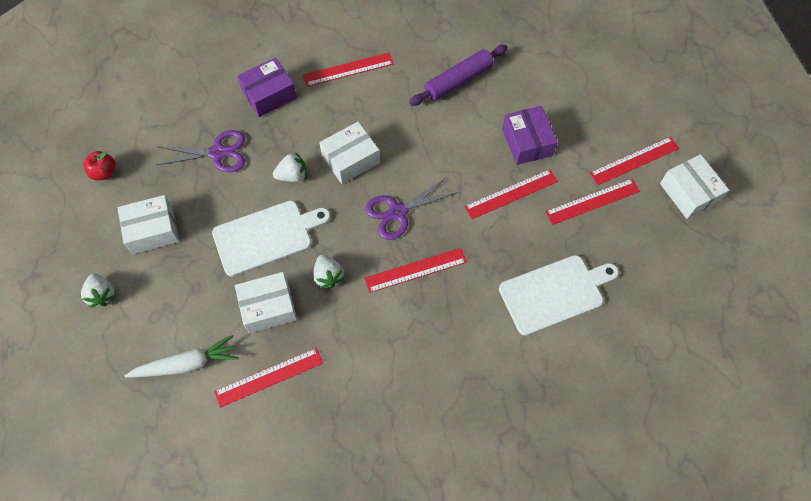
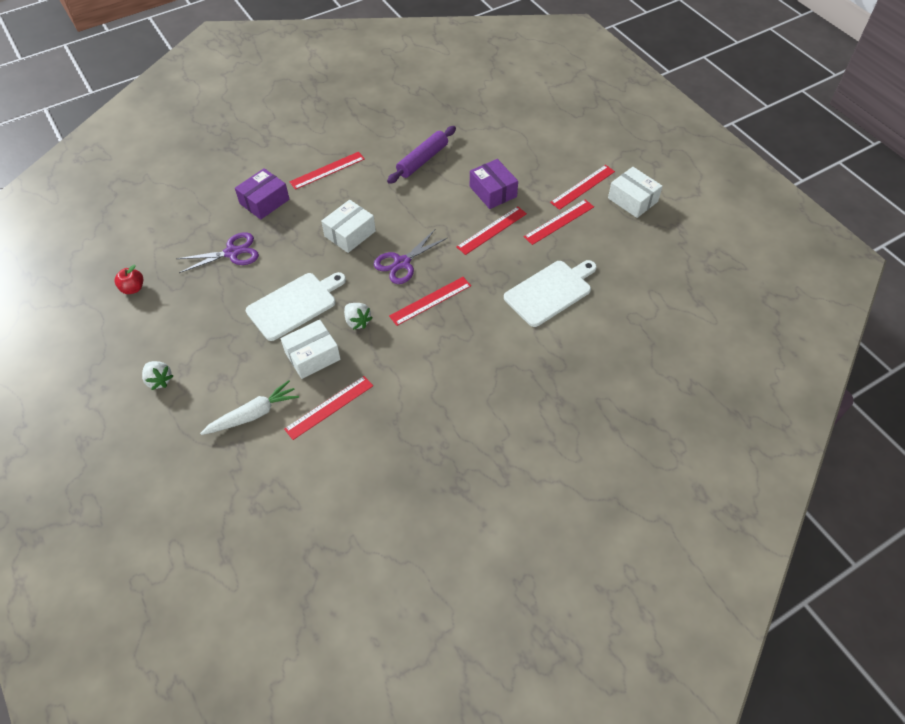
camera: 15 degrees left, 10 degrees down
white box [118,195,179,254] -> none
white strawberry [273,152,306,182] -> none

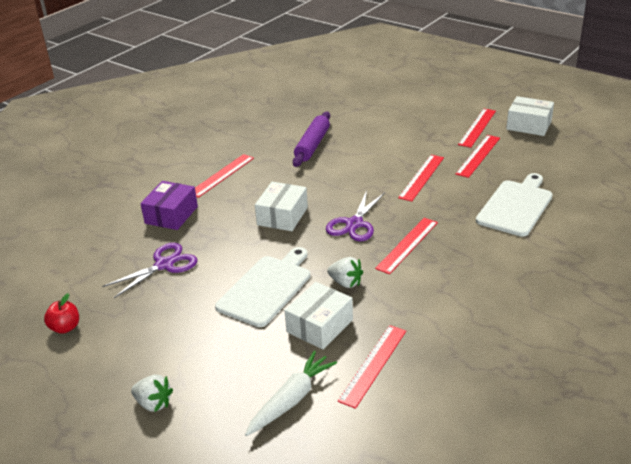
camera: 20 degrees left, 20 degrees down
purple box [470,159,518,209] -> none

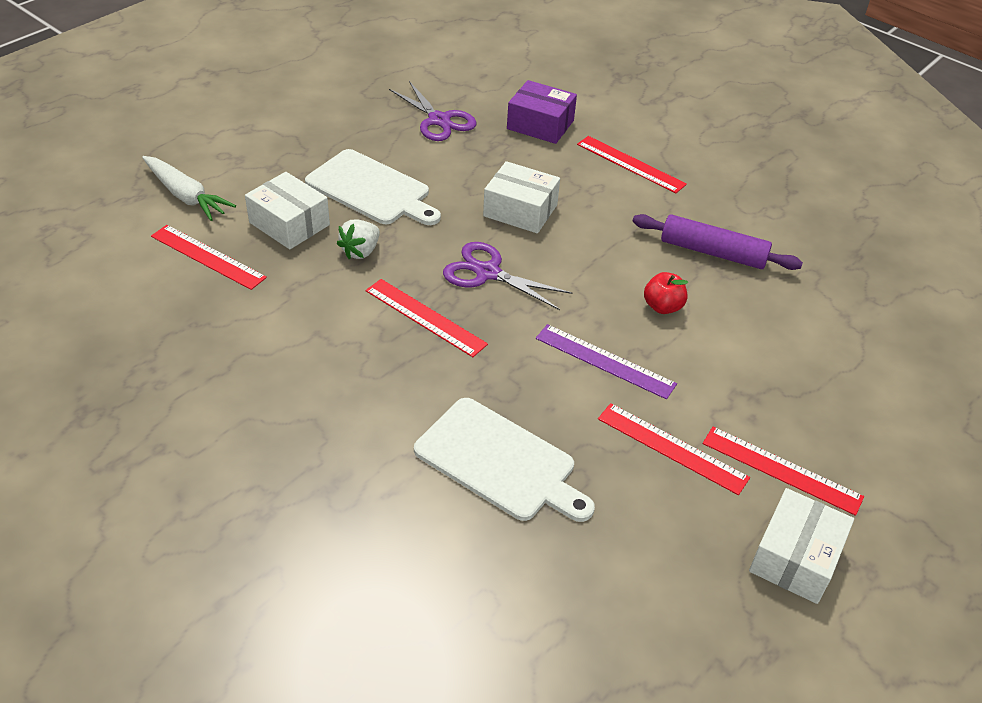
camera: 90 degrees right, 10 degrees up
red apple [44,293,79,334] -> red apple moved to [644,272,688,314]
white strawberry [131,375,173,412] -> none
red ruler [398,155,444,202] -> purple ruler [536,324,677,399]

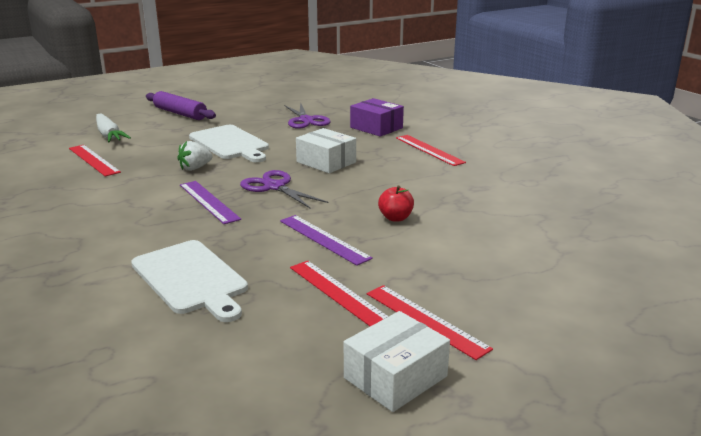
camera: 20 degrees right, 20 degrees down
white box [245,172,330,249] -> none
red ruler [366,279,488,357] -> purple ruler [180,181,241,224]
purple rolling pin [632,214,803,270] -> purple rolling pin moved to [146,91,216,120]

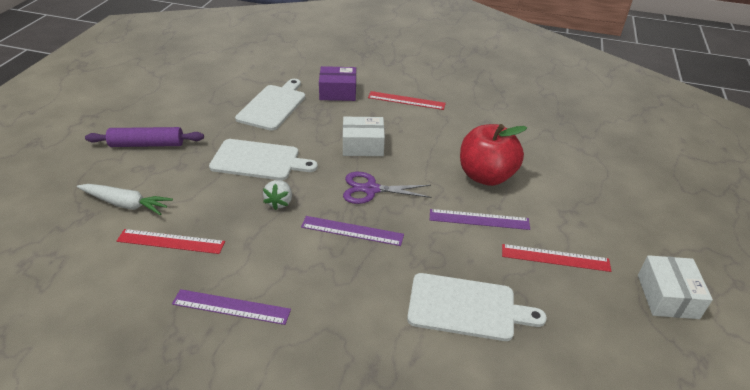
camera: 45 degrees left, 15 degrees up
purple scissors [284,102,331,129] -> white cutting board [235,79,305,131]
red ruler [367,285,493,360] -> none
red apple [378,186,414,222] -> red apple [460,124,527,186], size x2.20
none -> purple ruler [172,289,291,325]

